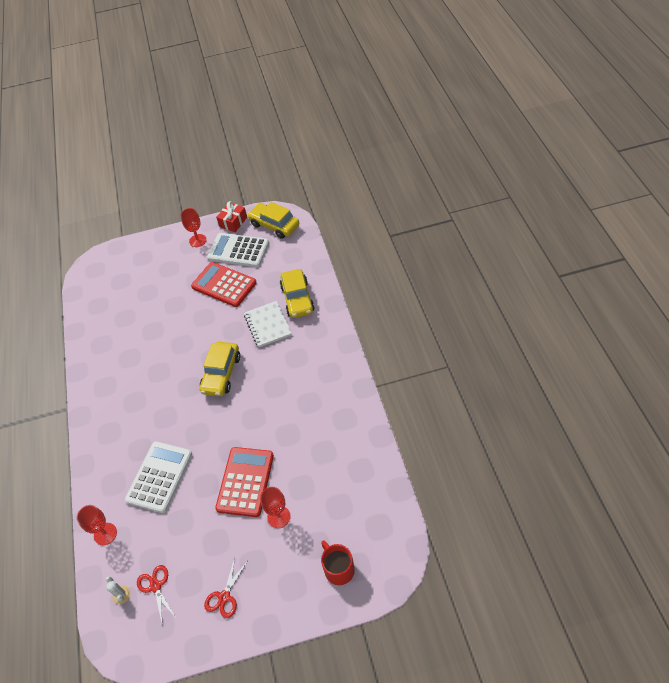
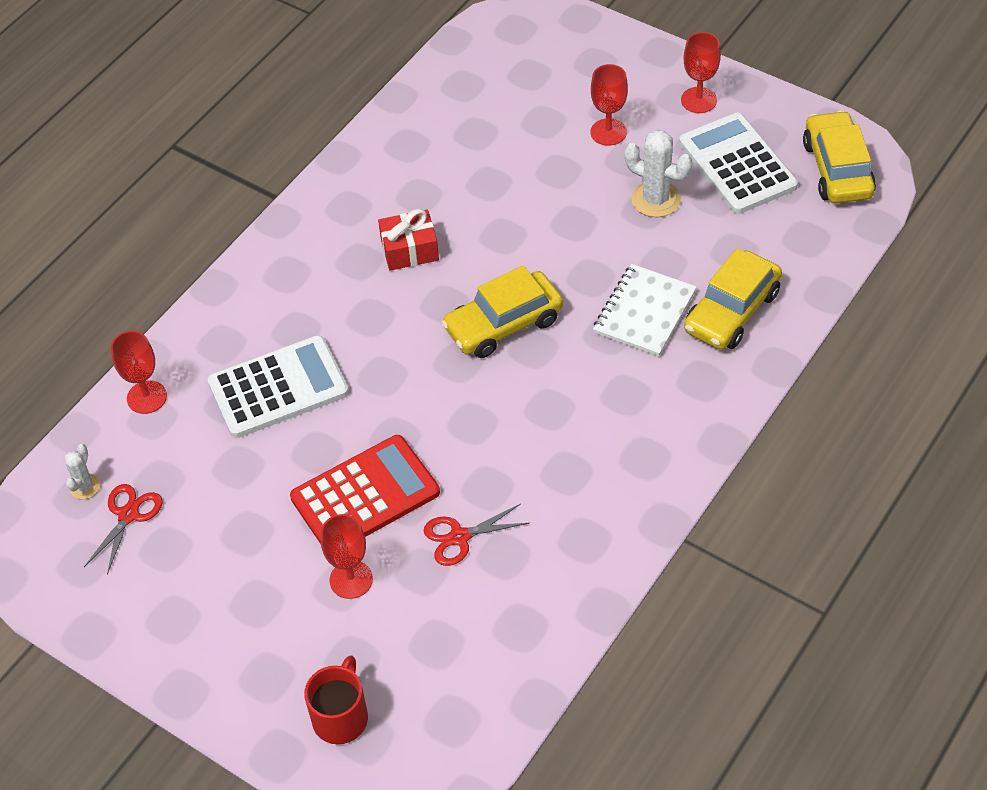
camera: 45 degrees right, 0 degrees up
red calculator [191,262,257,307] -> white cactus [624,130,692,217]
red scissors [204,558,247,618] -> red scissors moved to [424,504,529,566]
red gift [216,201,247,232] -> red gift moved to [378,209,439,271]
none -> red goblet [591,64,628,146]

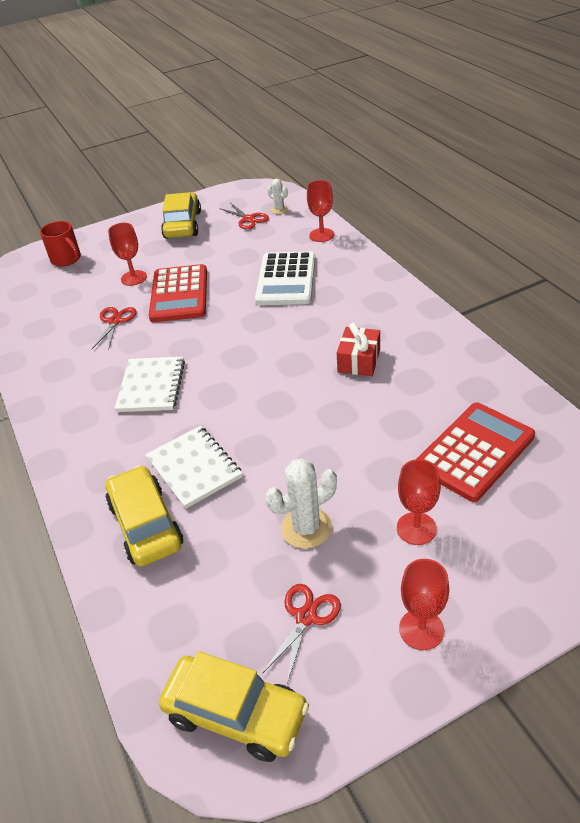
camera: 120 degrees right, 10 degrees down
yellow car [441,266,563,358] -> yellow car moved to [161,192,201,239]
white calculator [679,113,798,214] -> red scissors [262,584,341,683]
none -> white notebook [114,357,185,412]
none -> red calculator [417,403,535,502]

